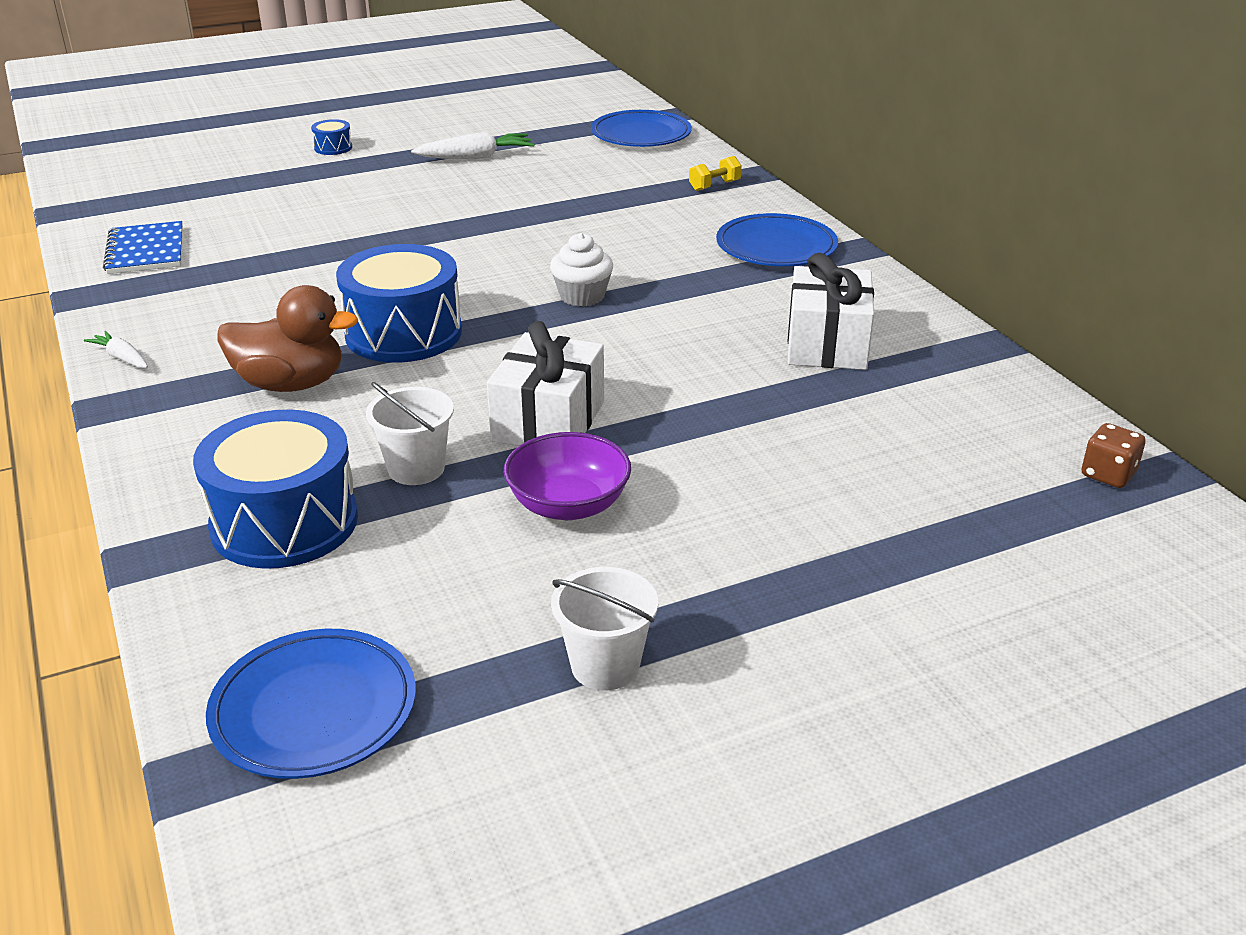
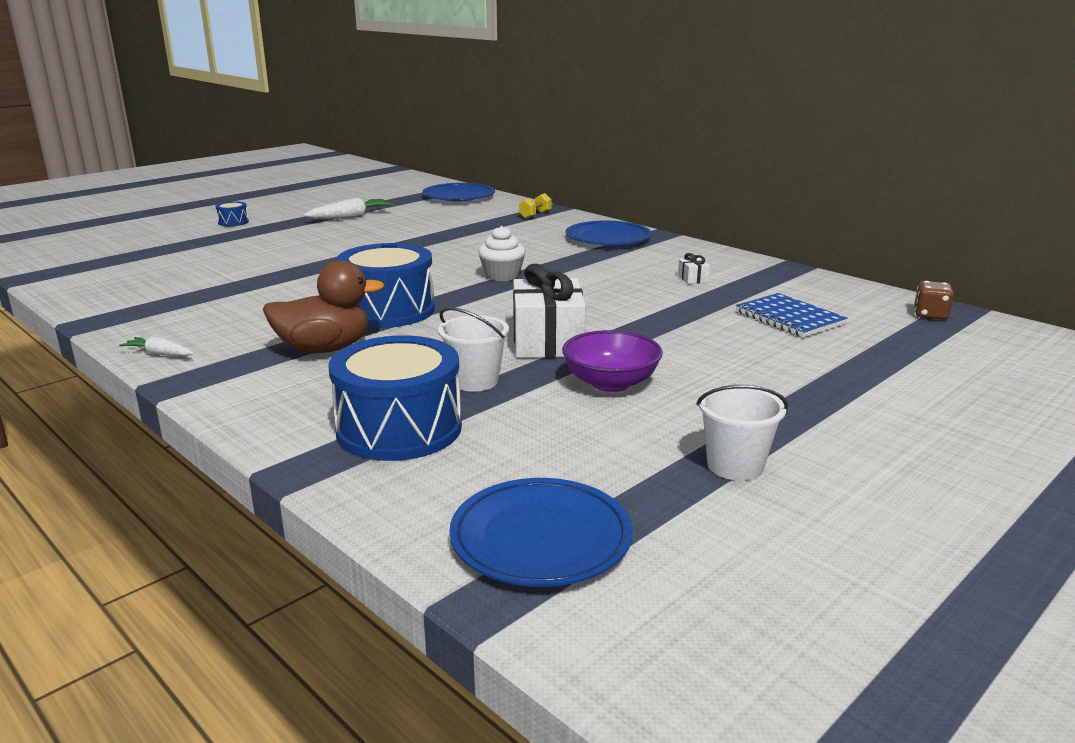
camera: 20 degrees left, 10 degrees down
blue notebook [103,221,183,274] -> blue notebook moved to [736,293,847,337]
white gift [788,253,874,370] -> white gift [678,253,710,284], size x0.41

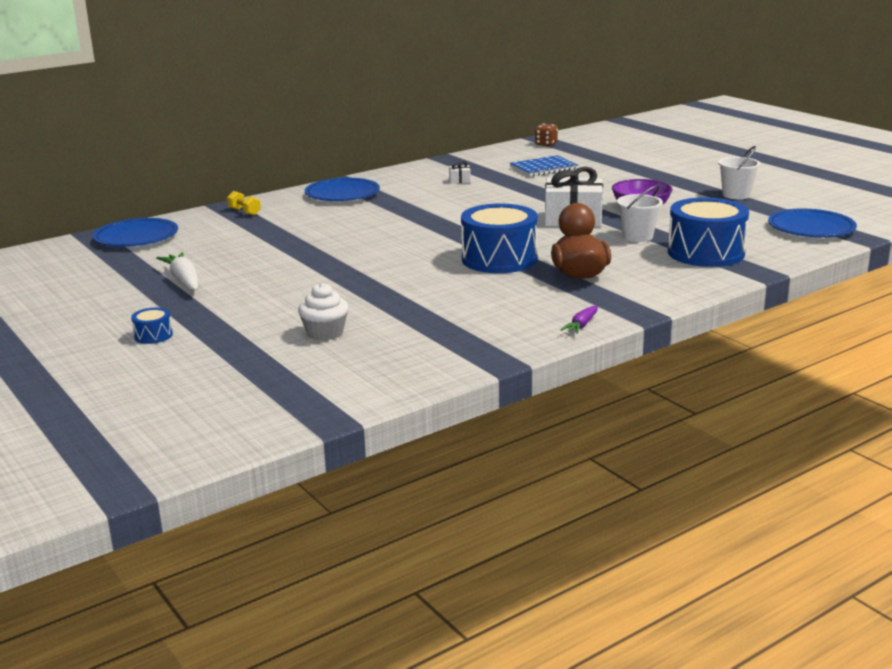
camera: 80 degrees left, 0 degrees up
white carrot [119,337,194,356] -> purple carrot [560,306,598,334]
white cupcake [478,226,526,281] -> white cupcake moved to [298,283,349,341]

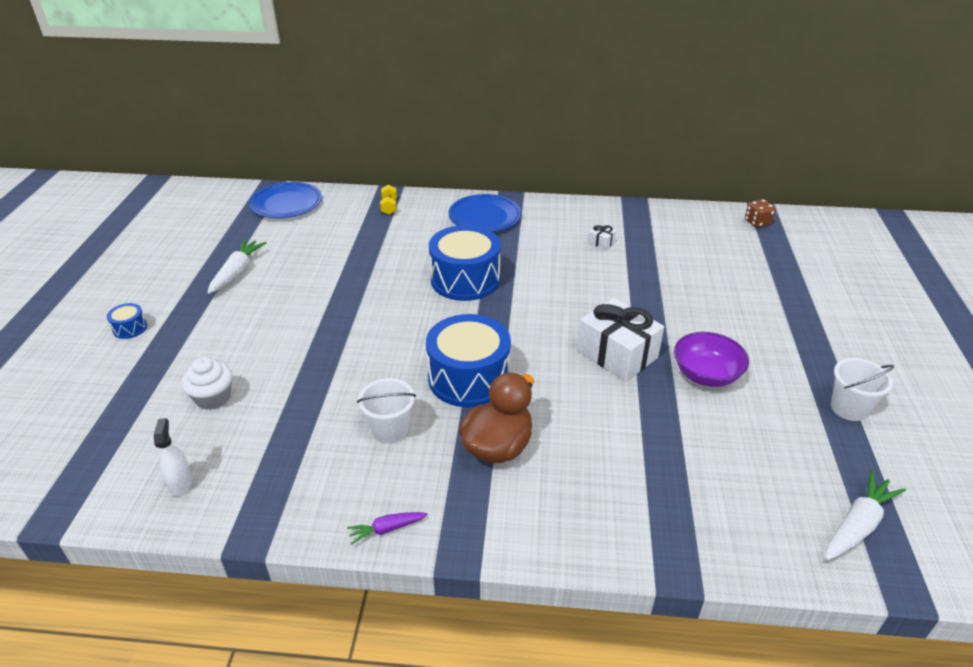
camera: 40 degrees right, 15 degrees up
blue notebook [510,155,578,177] -> none
white bucket [617,185,663,242] -> white bucket moved to [357,378,416,444]
blue drum [668,197,749,267] -> blue drum moved to [429,225,501,301]
blue plate [768,209,857,237] -> white carrot [825,470,906,560]
none -> white spray bottle [154,418,192,496]

